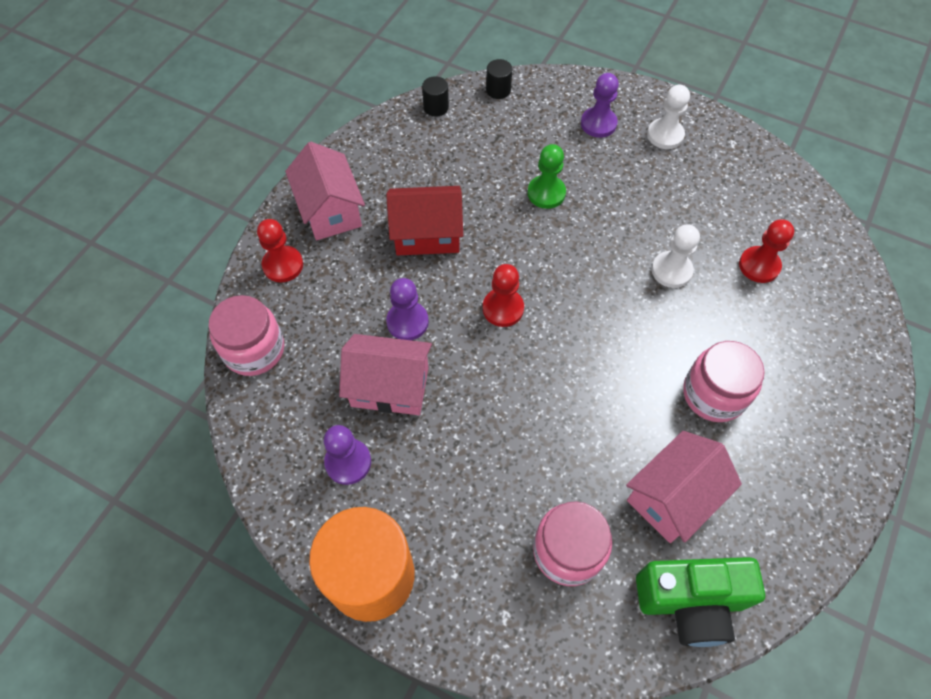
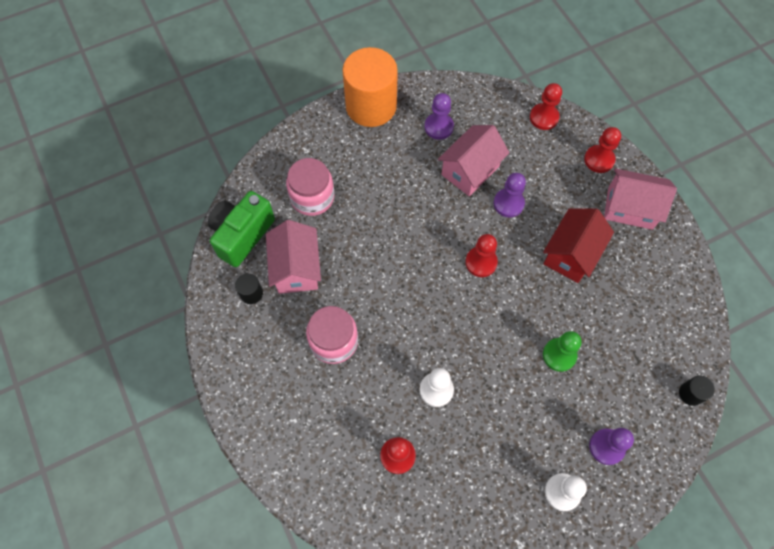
camera: 125 degrees right, 5 degrees up
pink jar [209,295,284,376] -> red pawn [530,83,562,130]
black cylinder [422,76,449,117] -> black cylinder moved to [235,274,263,304]

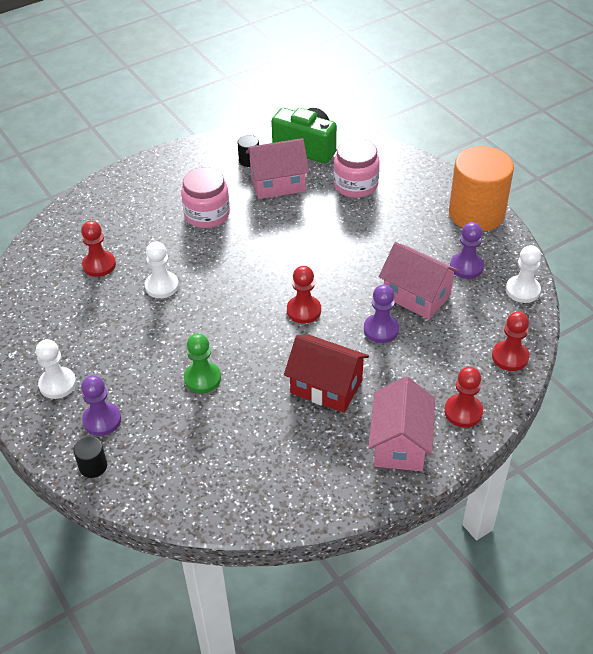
camera: 85 degrees right, 20 degrees down
black cylinder [679,375,715,406] -> black cylinder moved to [73,437,107,478]
none -> white pawn [506,245,541,303]

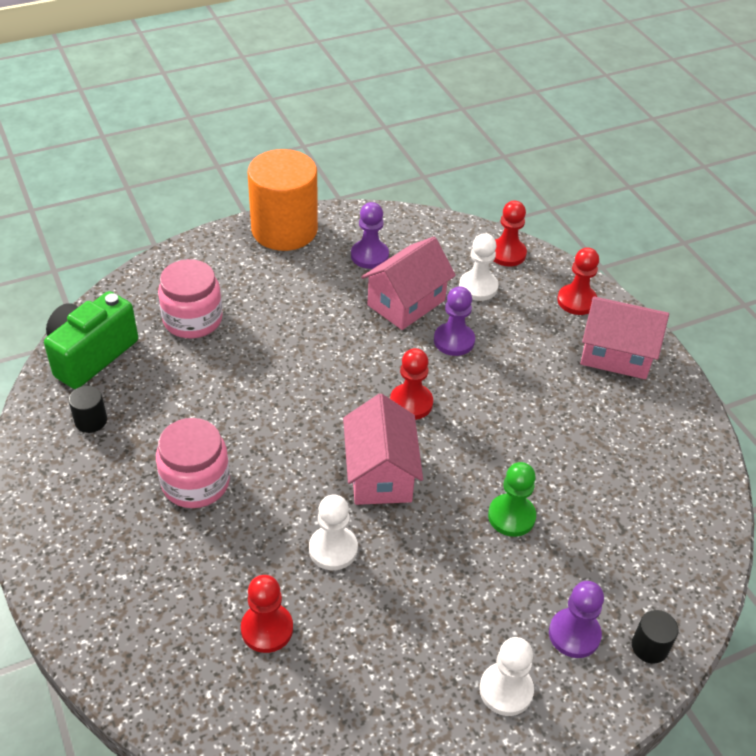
camera: 85 degrees left, 0 degrees up
pink house [246,138,309,199] -> pink house moved to [343,394,423,505]
red house [284,335,369,413] -> none
white pawn [506,245,541,303] -> white pawn moved to [459,233,498,301]

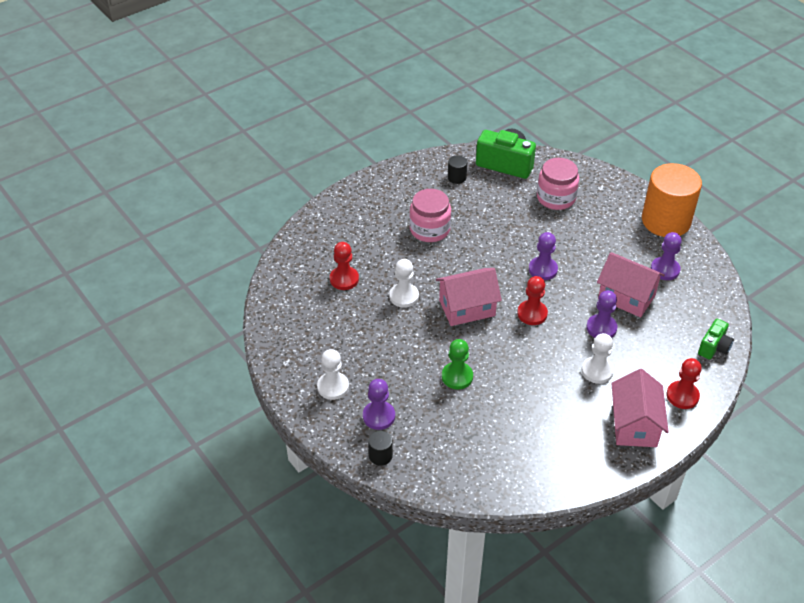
camera: 80 degrees right, 0 degrees up
white pawn [459,233,498,301] -> white pawn moved to [582,333,614,384]
red pawn [494,200,527,267] -> green camera [698,319,734,360]
none -> purple pawn [529,232,558,280]

